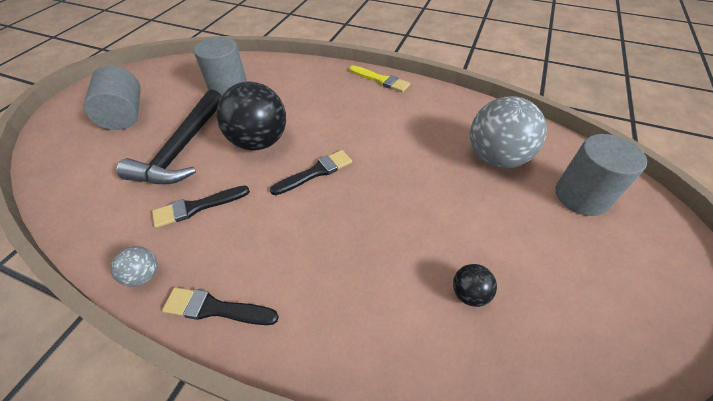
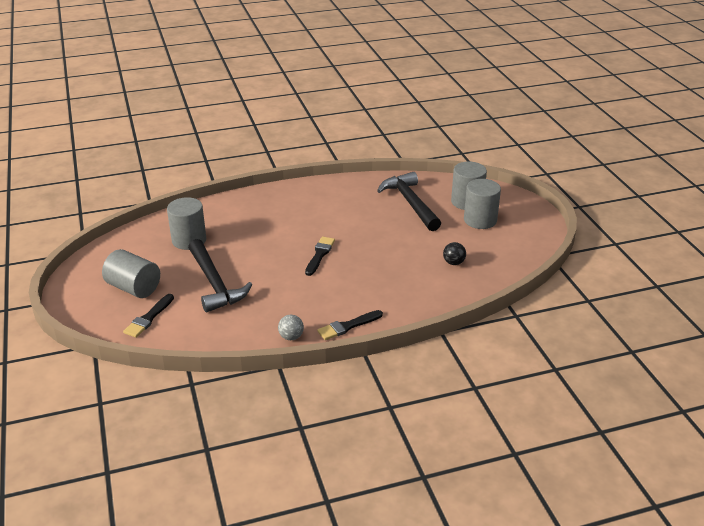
camera: 40 degrees left, 15 degrees down
black brush [152,186,250,228] -> black brush moved to [123,294,174,338]
black ball [216,82,286,151] -> none
yellow brush [349,65,410,92] -> none
grey ball [470,96,547,168] -> black hammer [377,172,441,231]
none -> grey cylinder [464,179,501,229]

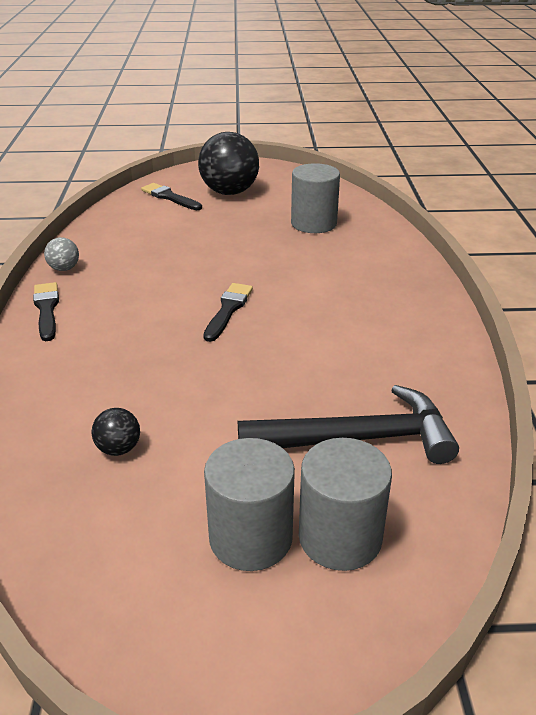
camera: 105 degrees right, 0 degrees up
grey cylinder [102,249,160,298] -> black ball [198,132,259,195]
black hammer [188,239,252,312] -> none
black brush [305,237,335,276] -> black brush turned 105 degrees counterclockwise [203,283,253,342]

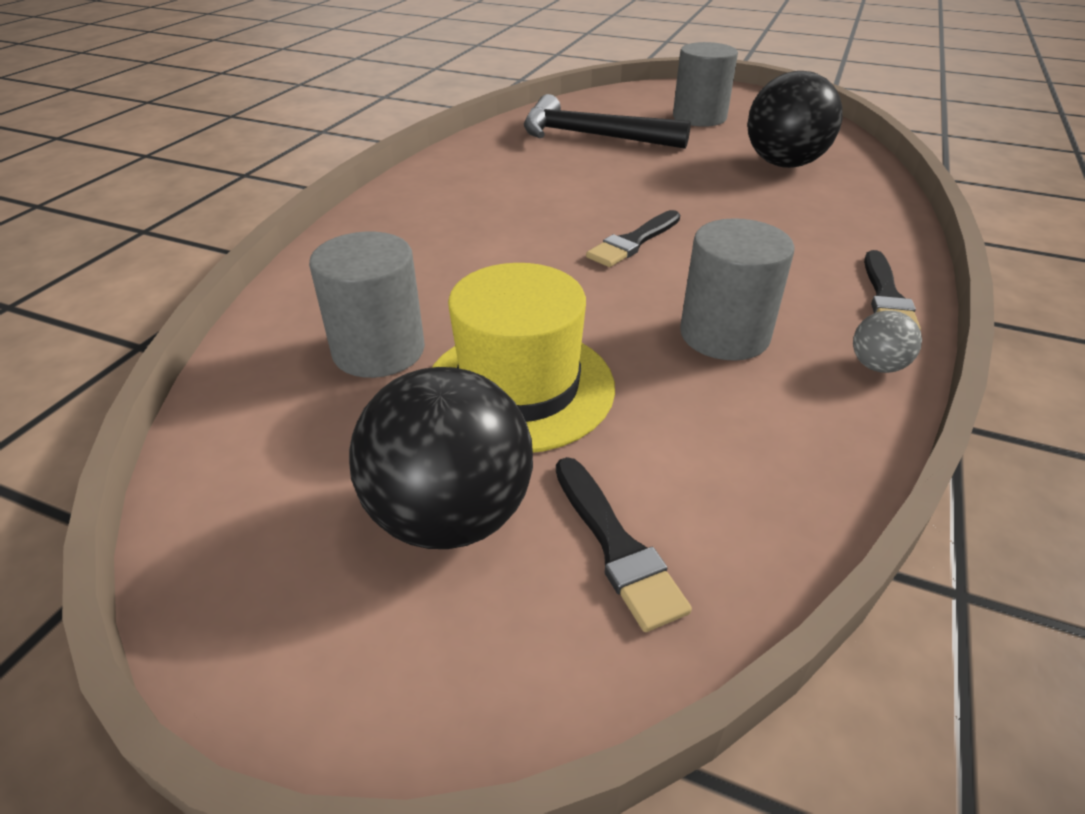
camera: 155 degrees left, 5 degrees up
black ball [92,408,140,456] -> black ball [747,71,843,168], size x2.20
grey cylinder [299,438,392,571] -> grey cylinder moved to [680,218,795,361]
none -> yellow hat [432,263,615,453]

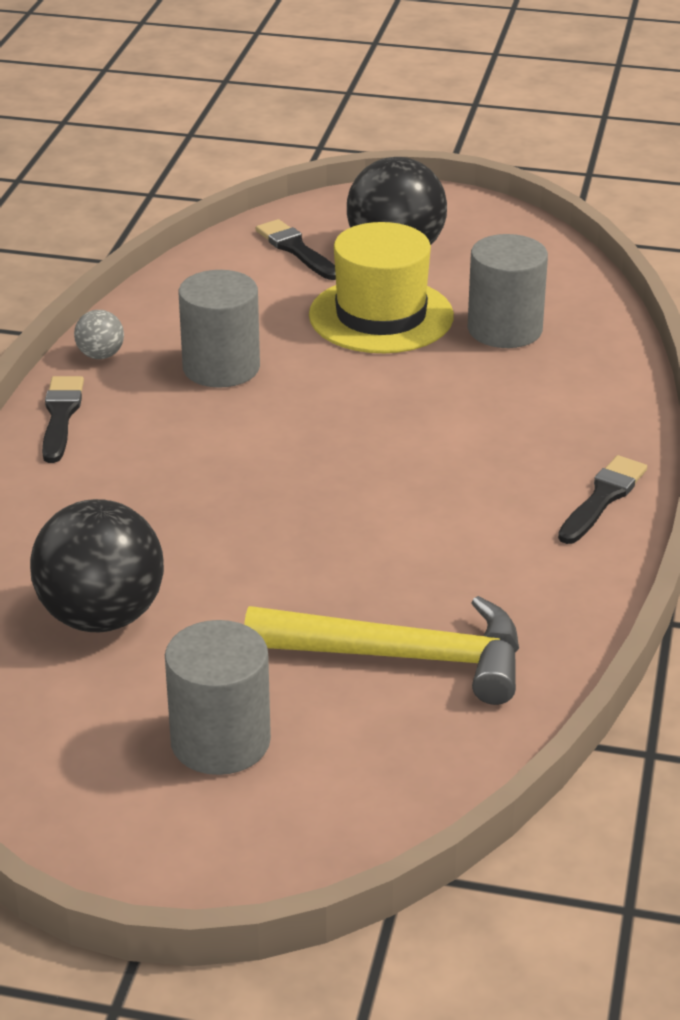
camera: 170 degrees right, 5 degrees down
black hammer [524,94,691,149] -> yellow hammer [244,596,519,705]
black brush [586,210,680,267] -> black brush moved to [558,455,647,544]

